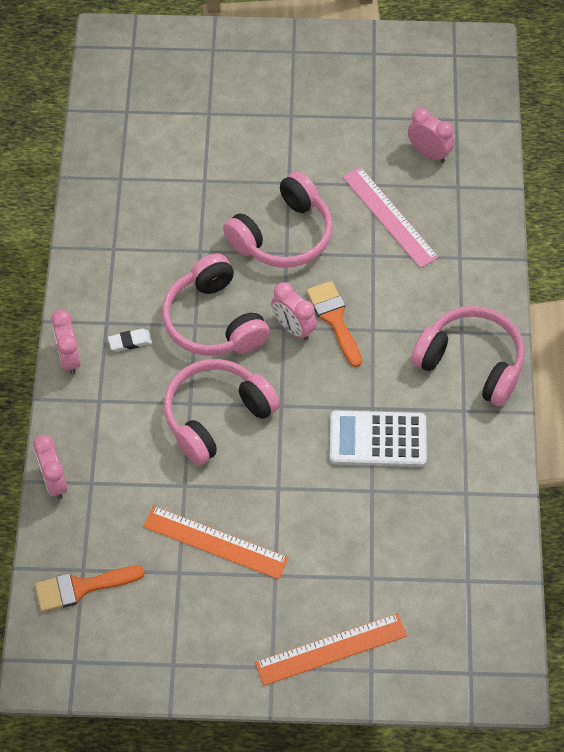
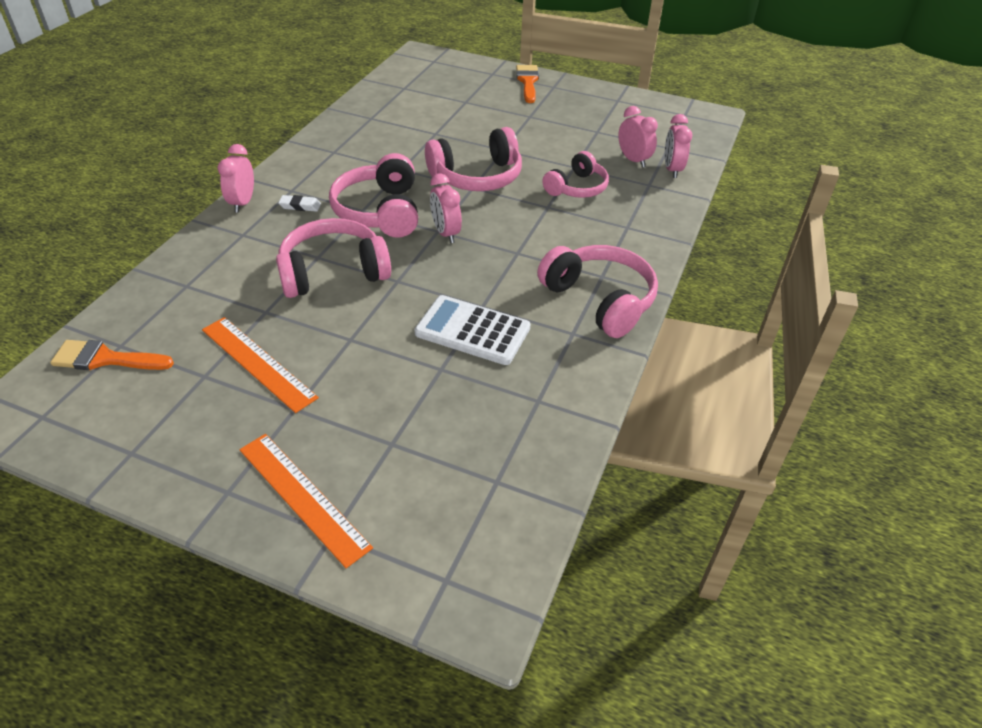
camera: 20 degrees right, 15 degrees down
pink clock [33,435,68,500] -> pink clock moved to [665,114,692,178]
orange ruler [255,613,407,686] -> orange ruler turned 45 degrees clockwise [239,434,373,568]
orange brush [306,281,362,367] -> orange brush moved to [516,65,539,103]
pink ruler [343,167,439,268] -> pink headphones [542,151,609,198]

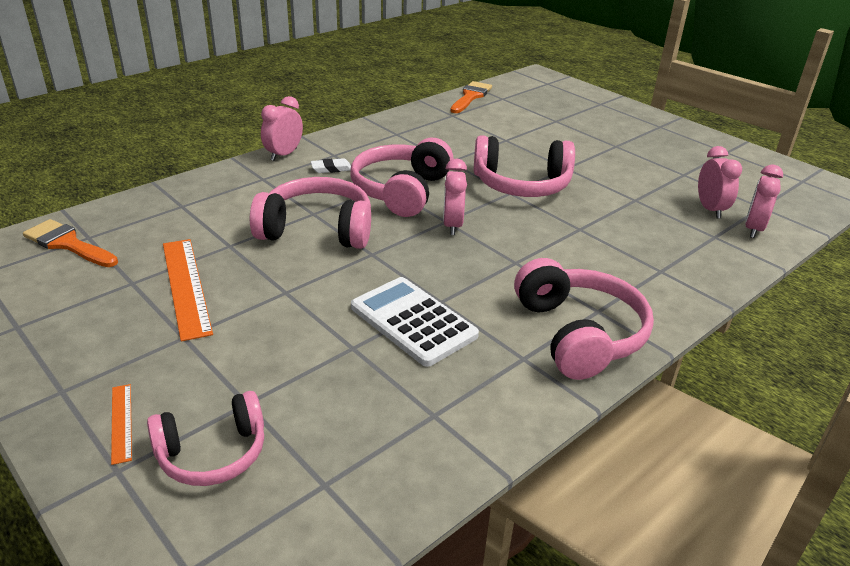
camera: 25 degrees right, 10 degrees down
orange ruler [239,434,373,568] -> orange ruler [111,384,132,465], size x0.50
white eraser [278,195,321,212] -> white eraser turned 45 degrees counterclockwise [311,158,351,173]
orange brush [516,65,539,103] -> orange brush moved to [451,81,492,113]
pink headphones [542,151,609,198] -> pink headphones moved to [147,391,264,486]

